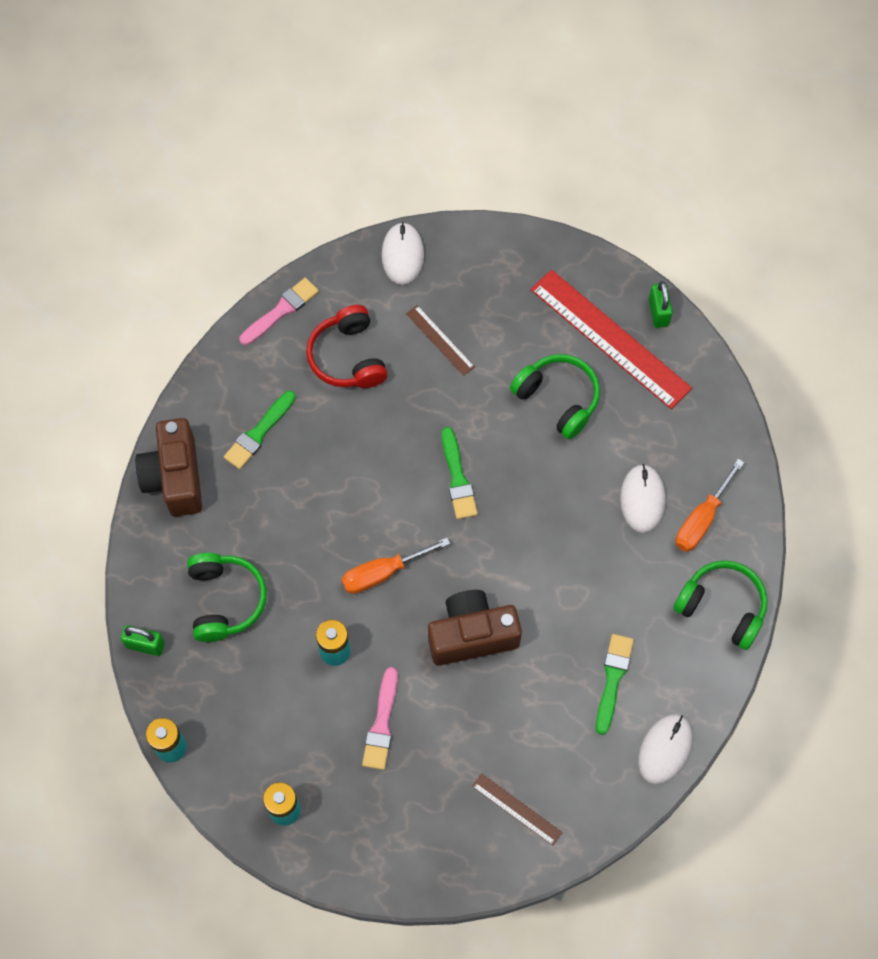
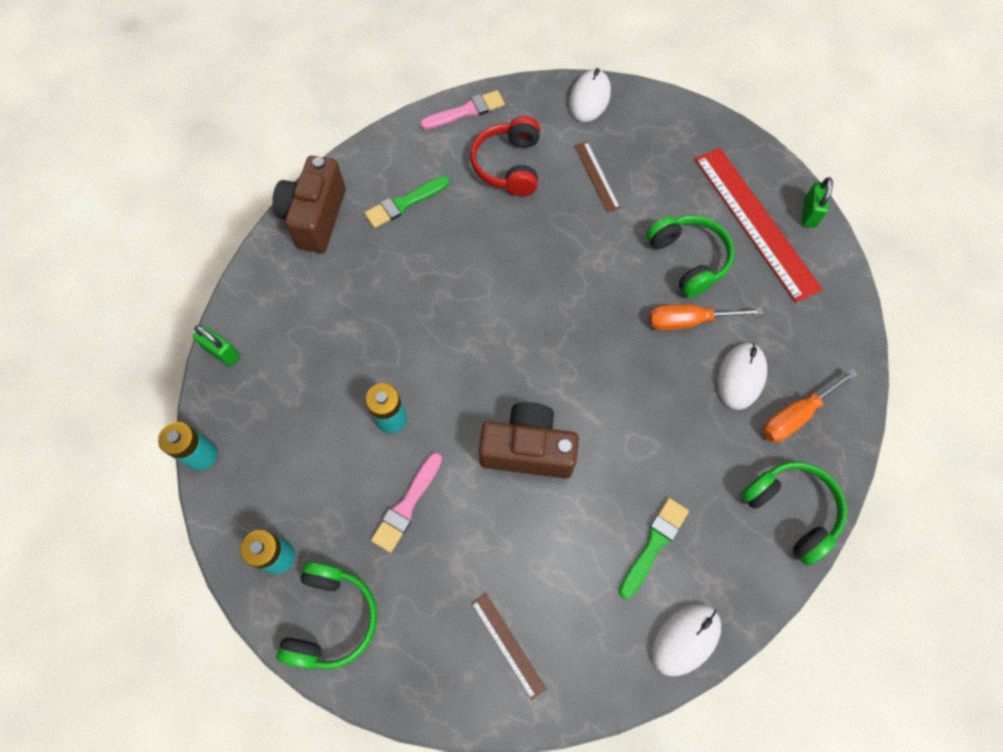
camera: 20 degrees right, 0 degrees up
green headphones [187,553,267,642] -> green headphones moved to [276,561,378,669]
orange screwdriver [341,538,450,594] -> orange screwdriver moved to [649,304,763,331]
green brush [442,427,478,519] -> none

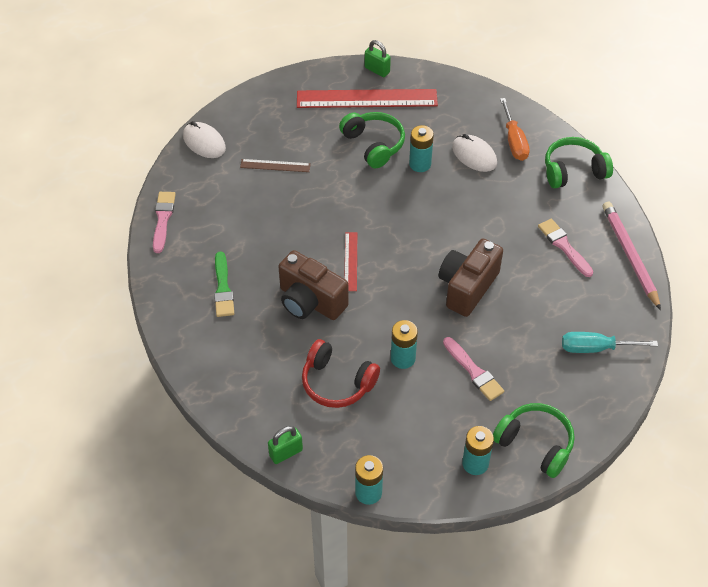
camera: 65 degrees left, 15 degrees down
brown camera [272,156,346,253] -> brown camera moved to [278,250,349,320]
red headphones [470,116,540,196] -> red headphones moved to [302,339,380,408]
brown ruler [471,593,547,700] -> turquoise screwdriver [562,332,658,353]
green brush [619,498,689,599] -> pink brush [538,219,593,277]
green headphones [646,215,735,298] -> green headphones turned 60 degrees clockwise [339,112,405,169]
orange screwdriver [649,304,763,331] -> turquoise battery [409,125,434,172]
white mouse [651,604,721,676] -> pink pencil [603,202,661,310]
none -> red ruler [344,232,357,291]

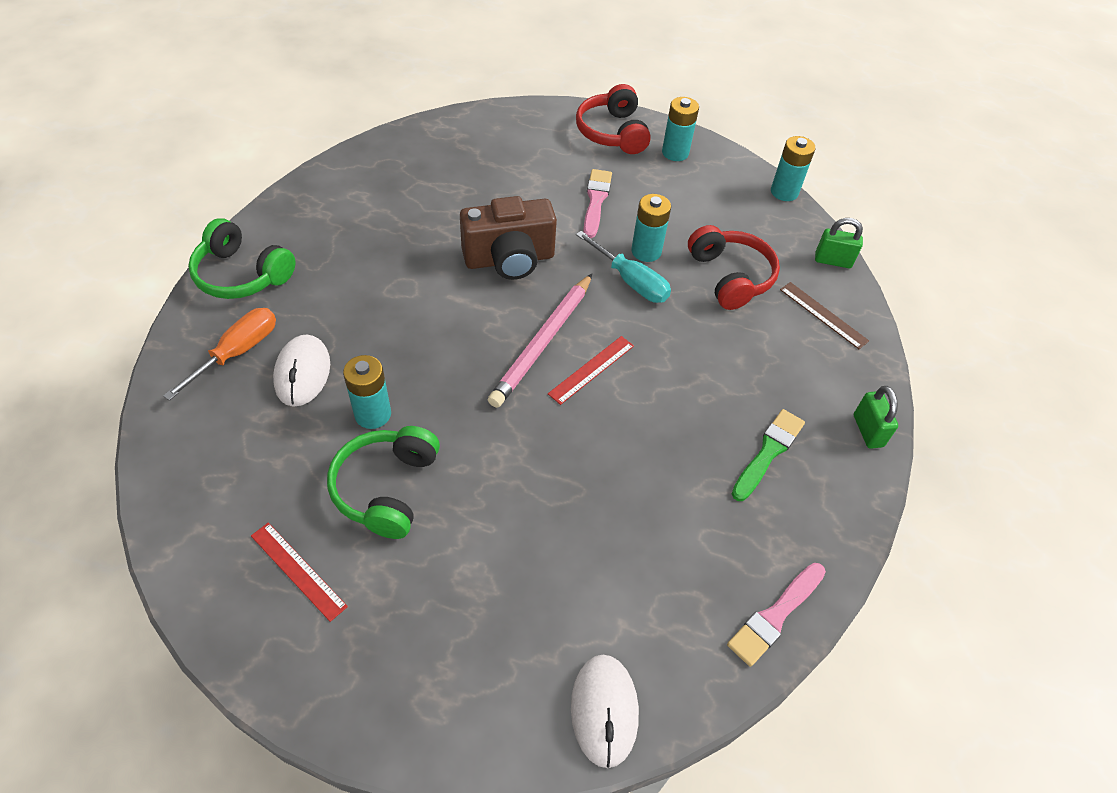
camera: 140 degrees left, 0 degrees up
brown ruler [240,159,311,172] -> brown ruler moved to [780,282,869,349]
brown camera [278,250,349,320] -> none
red ruler [297,89,438,108] -> red ruler [251,523,348,622], size x0.47
green padlock [365,40,391,77] -> green padlock moved to [854,386,898,449]
green headphones [493,403,575,478] -> red headphones [576,84,651,154]
pink brush [538,219,593,277] -> none
turquoise screwdriver [562,332,658,353] -> turquoise screwdriver moved to [576,231,671,303]
pink pencil [603,202,661,310] -> pink pencil moved to [488,274,592,408]

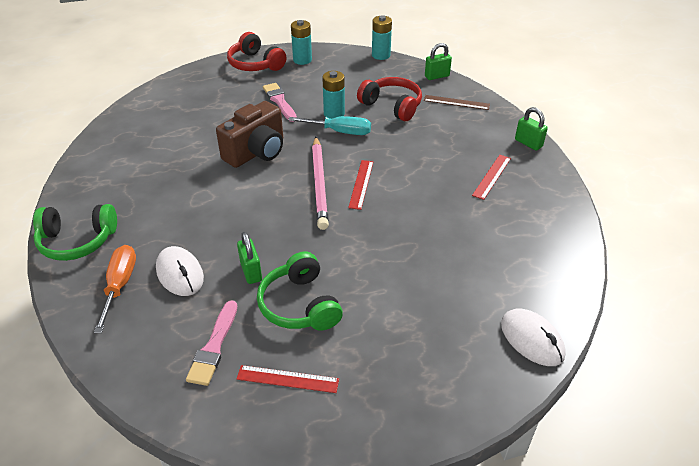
camera: 30 degrees left, 10 degrees down
turquoise battery [343,355,391,429] -> green padlock [237,232,262,284]
pink brush [727,563,826,667] -> pink brush moved to [186,300,237,386]
green brush [732,409,805,501] -> red ruler [472,155,511,200]

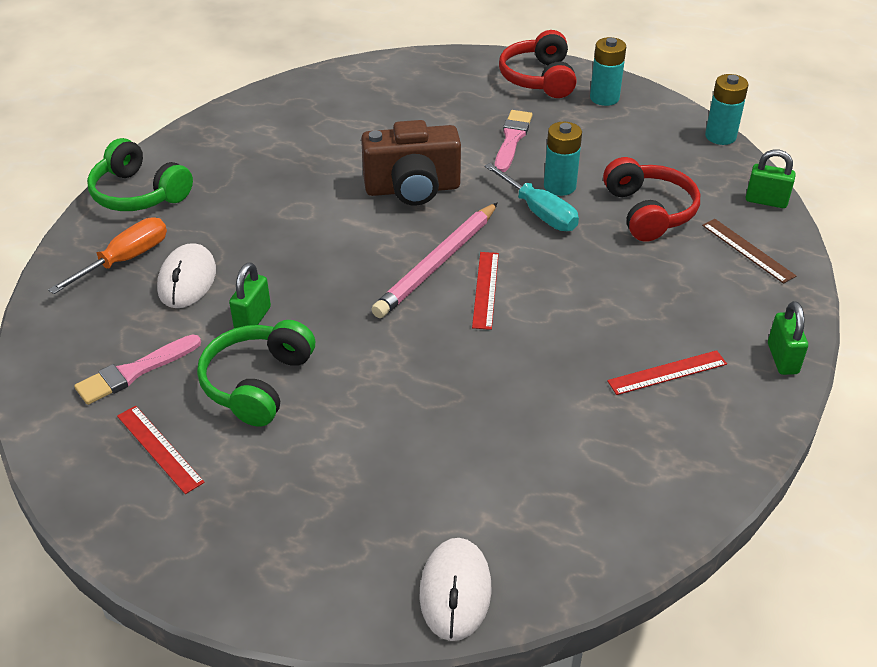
camera: 40 degrees right, 0 degrees up
red ruler [348,160,373,210] -> red ruler turned 45 degrees counterclockwise [472,252,499,330]

